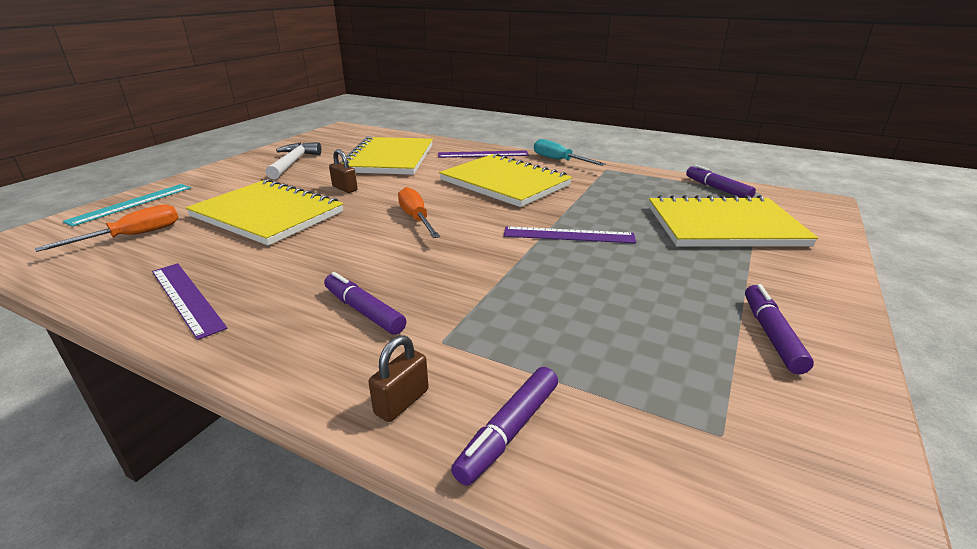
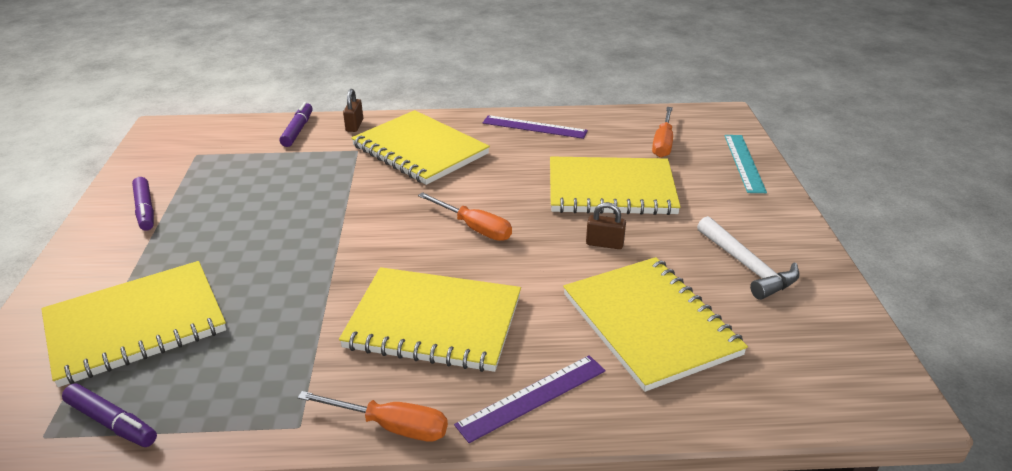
camera: 150 degrees right, 5 degrees up
purple marker [324,272,406,335] -> yellow notebook [351,110,490,185]
purple ruler [504,226,637,243] -> none
turquoise screwdriver [534,139,605,166] -> orange screwdriver [298,391,448,442]

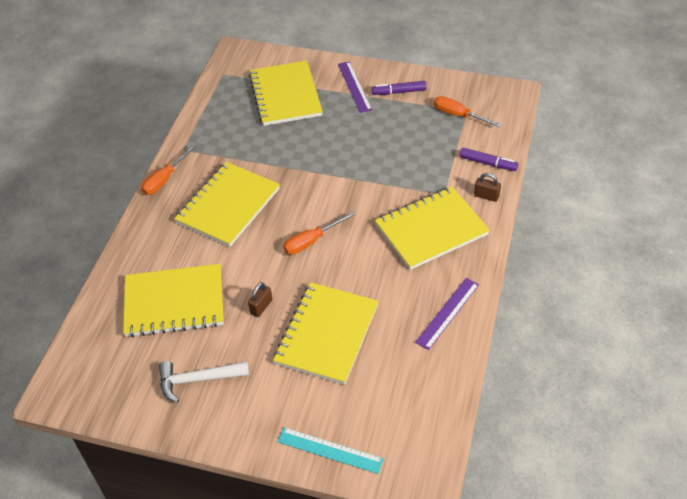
camera: 110 degrees right, 15 degrees up
purple marker [62,383,157,447] -> none
purple ruler [454,355,606,443] -> purple ruler moved to [338,61,372,113]
orange screwdriver [652,107,673,158] -> orange screwdriver moved to [434,96,502,127]

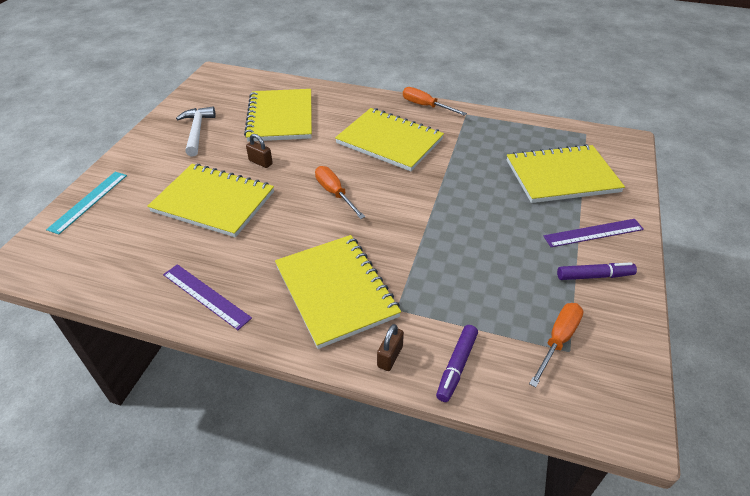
camera: 90 degrees right, 5 degrees down
purple marker [372,81,427,95] -> purple marker turned 90 degrees clockwise [557,262,637,280]

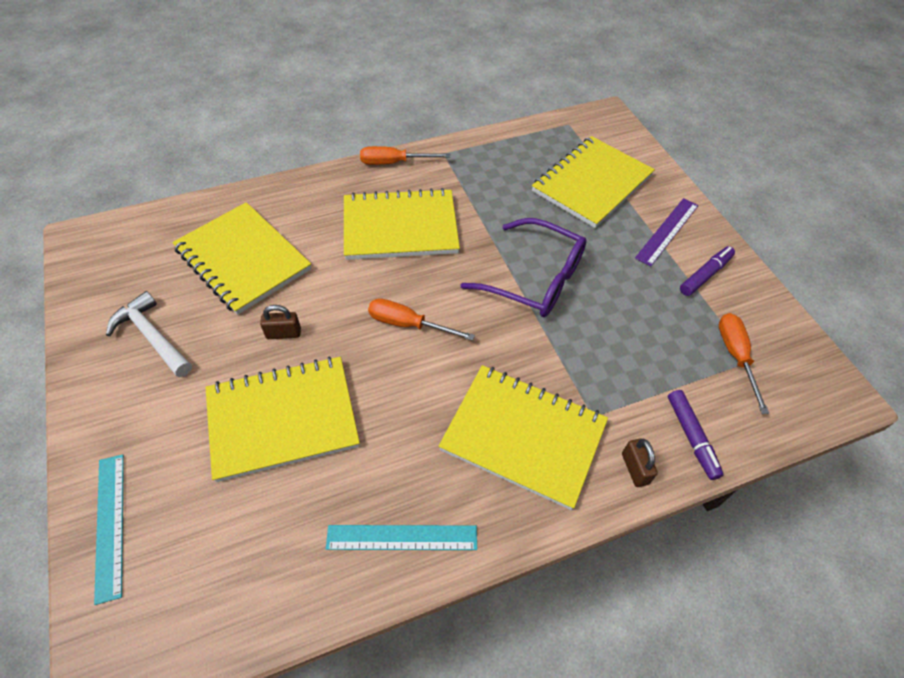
camera: 40 degrees left, 10 degrees up
purple ruler [163,264,252,330] -> turquoise ruler [326,525,477,550]
none -> purple glasses [460,218,587,317]

